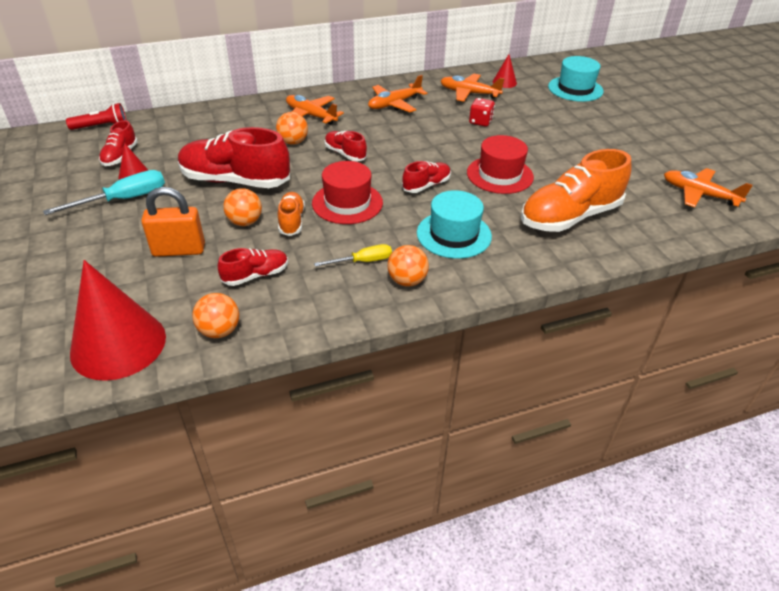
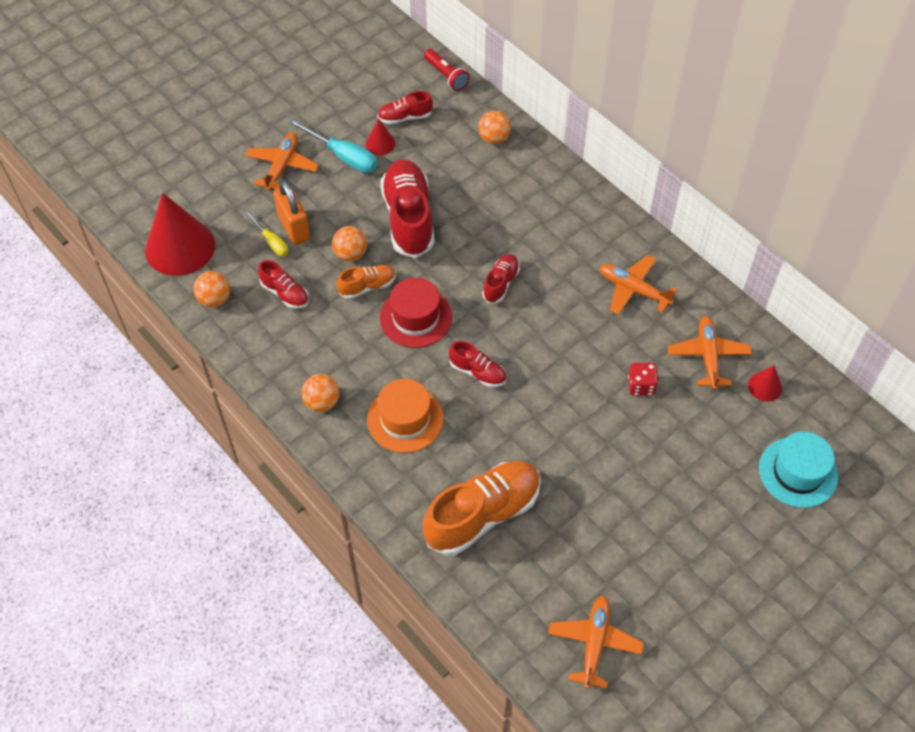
camera: 70 degrees right, 15 degrees up
orange ball [276,112,308,145] -> orange ball moved to [478,111,511,144]
orange plane [286,95,344,125] -> orange plane moved to [245,132,319,191]
yellow screwdriver [314,244,392,267] -> yellow screwdriver moved to [244,210,289,256]
turquoise hat [417,190,492,259] -> orange hat [367,379,443,453]
red hat [467,135,534,194] -> none
orange shoe [521,149,631,232] -> orange shoe turned 105 degrees clockwise [423,461,541,555]

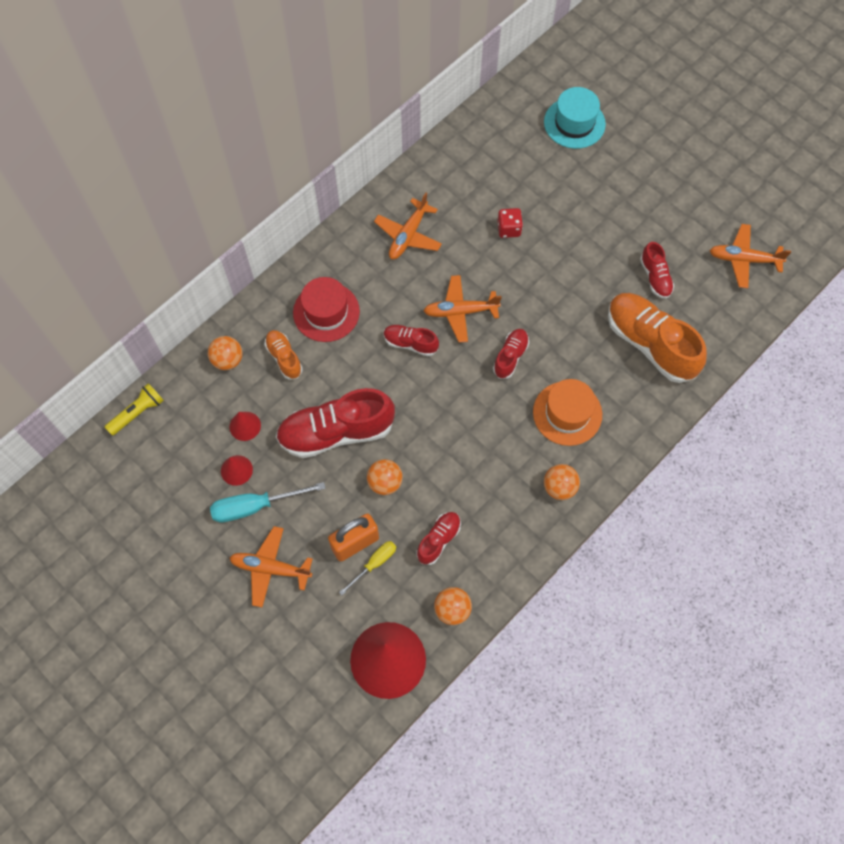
camera: 95 degrees left, 10 degrees up
turquoise screwdriver [288,118,377,173] -> turquoise screwdriver turned 135 degrees counterclockwise [210,482,326,523]
orange shoe [337,265,396,299] -> orange shoe moved to [264,330,303,380]
red shoe [377,91,433,125] -> red shoe moved to [640,242,674,299]
red hat [380,278,452,348] -> red hat moved to [293,277,360,342]
red flashlight [424,49,470,91] -> yellow flashlight [105,383,164,436]
orange plane [668,316,752,390] -> orange plane moved to [423,275,502,343]
red cone [748,365,782,402] -> red cone moved to [229,412,261,441]

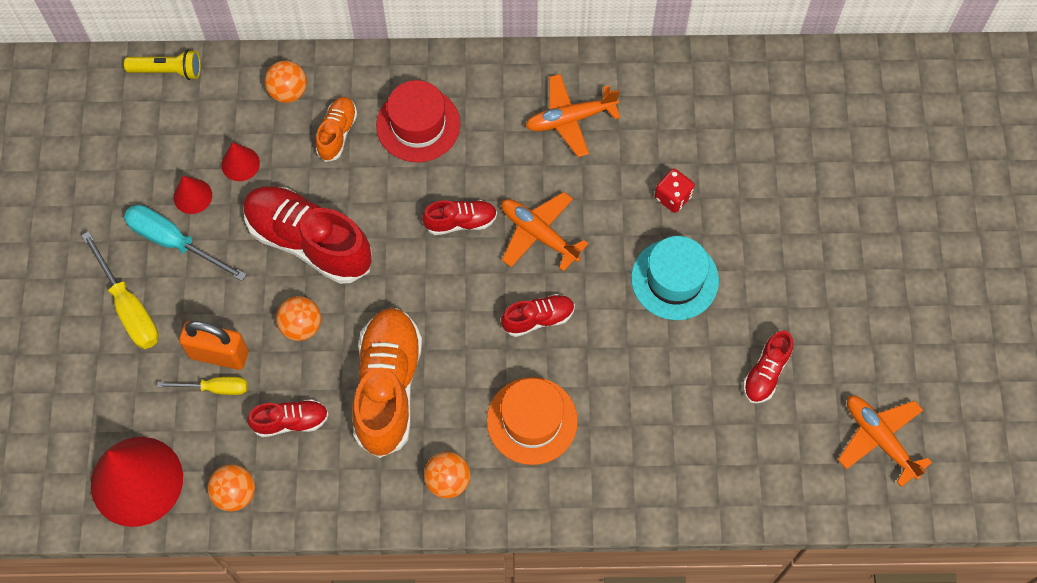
camera: 45 degrees right, 0 degrees up
orange plane [230,526,313,607] -> yellow screwdriver [81,231,159,349]
red shoe [384,325,439,356] -> red shoe turned 105 degrees clockwise [422,200,497,235]
turquoise hat [544,87,606,149] -> turquoise hat moved to [631,236,719,320]
orange shoe [608,293,707,383] -> orange shoe moved to [352,308,422,458]

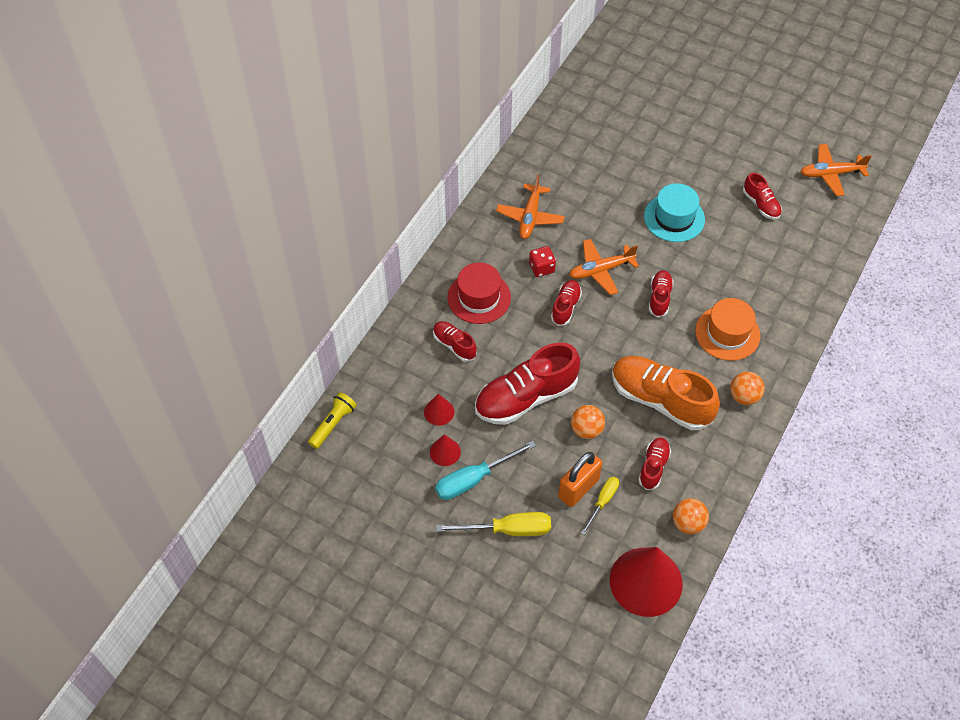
camera: 60 degrees left, 10 degrees down
orange ball [264,61,307,103] -> none
orange shoe [316,97,357,162] -> red shoe [433,321,477,362]
red dice [654,168,695,213] -> red dice moved to [529,246,556,277]

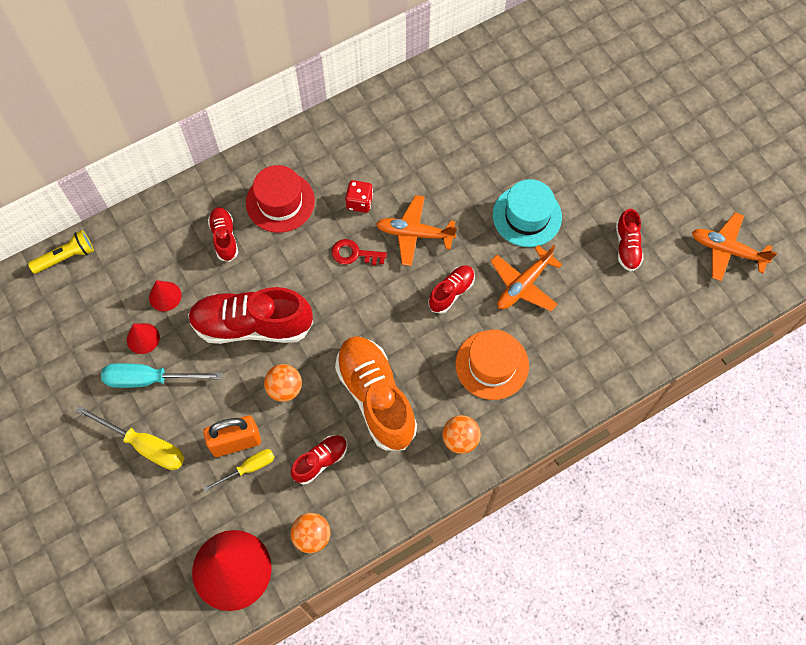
camera: 30 degrees right, 10 degrees up
orange plane [496,175,565,239] -> orange plane moved to [490,245,563,311]
red shoe [551,280,582,326] -> red key [331,239,387,265]

